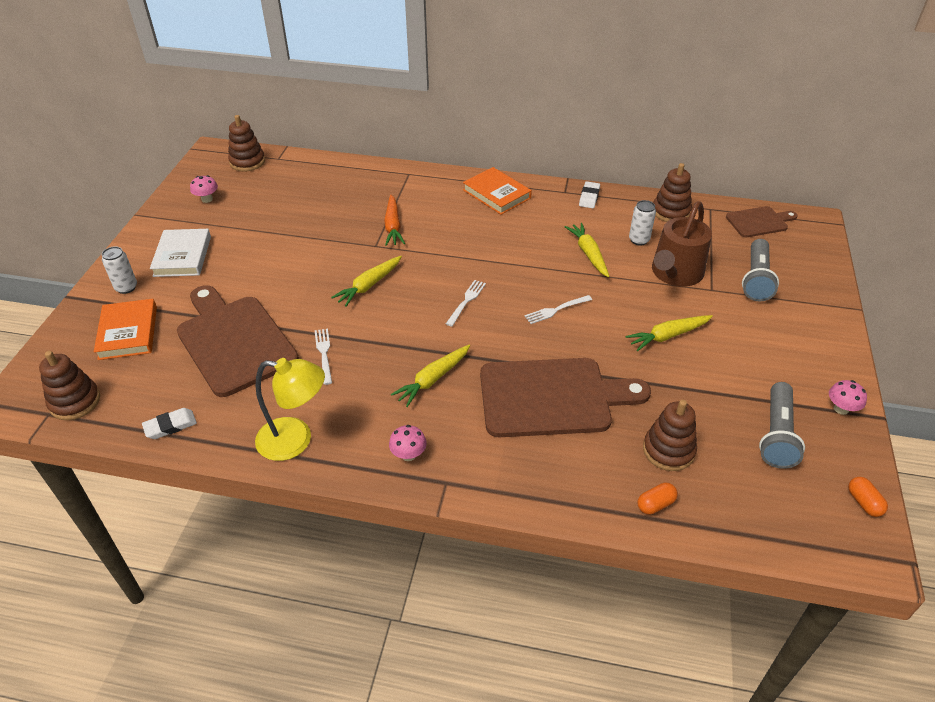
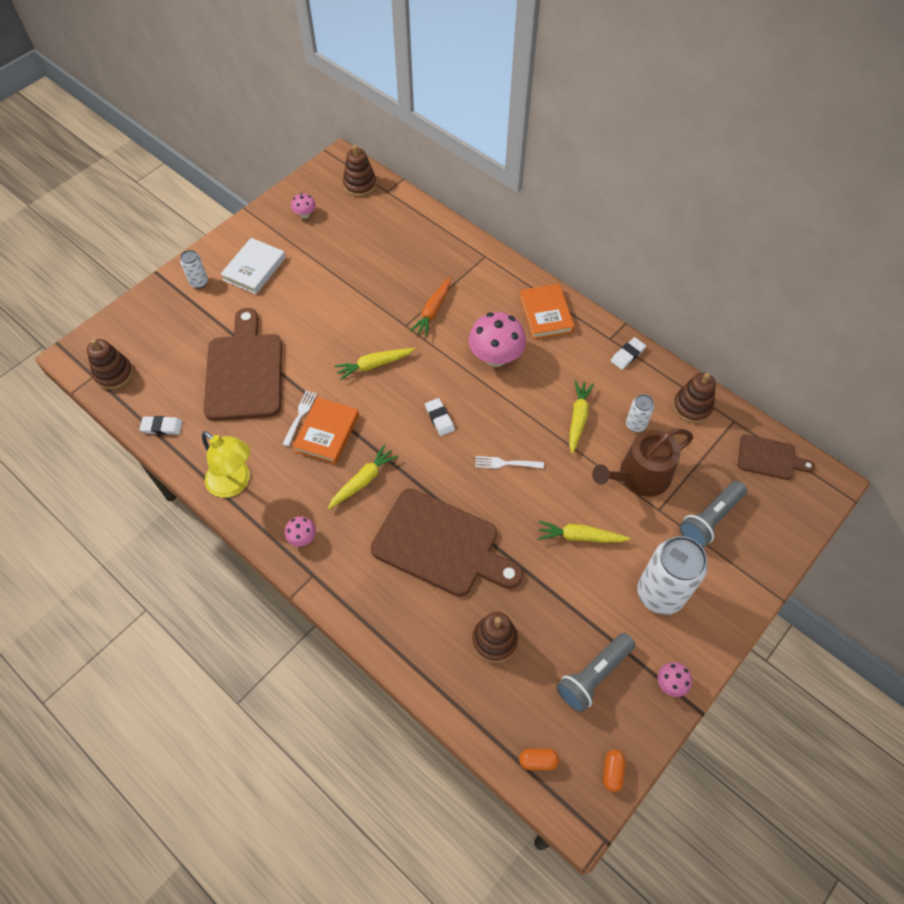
camera: 30 degrees right, 15 degrees up
orange book [94,299,157,360] -> orange book moved to [292,397,359,464]
yellow carrot [391,345,470,407] -> yellow carrot turned 150 degrees clockwise [328,444,399,509]
white fork [446,280,486,327] -> white eraser [425,398,455,436]
orange capsule [637,482,678,515] -> orange capsule moved to [519,749,559,770]
none -> pink mushroom [469,312,526,367]
none -> white can [637,536,708,615]

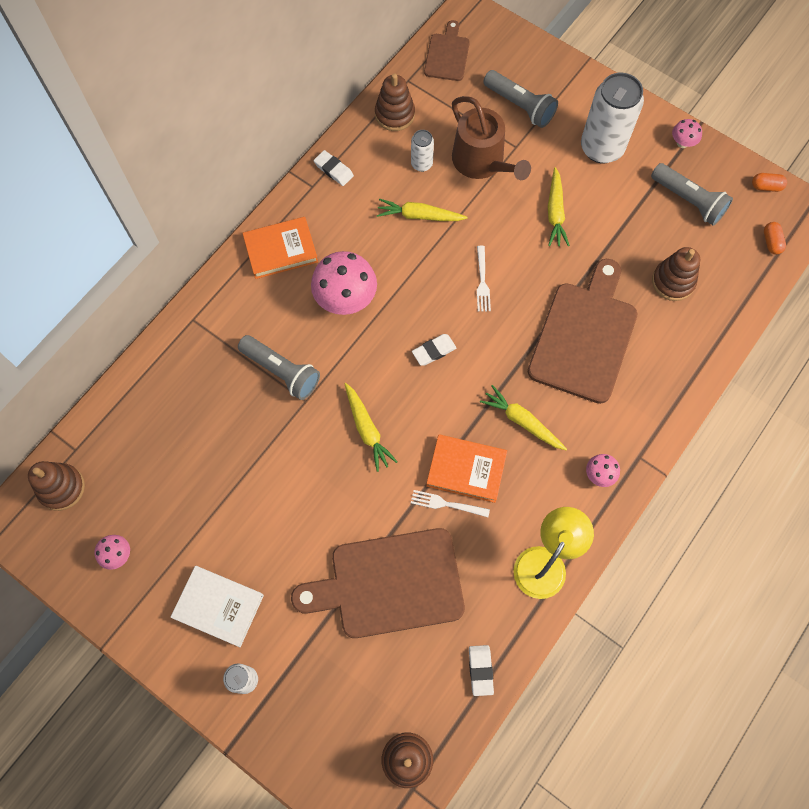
camera: 95 degrees left, 10 degrees up
orange carrot [410,277,451,337] -> grey flashlight [238,335,320,400]

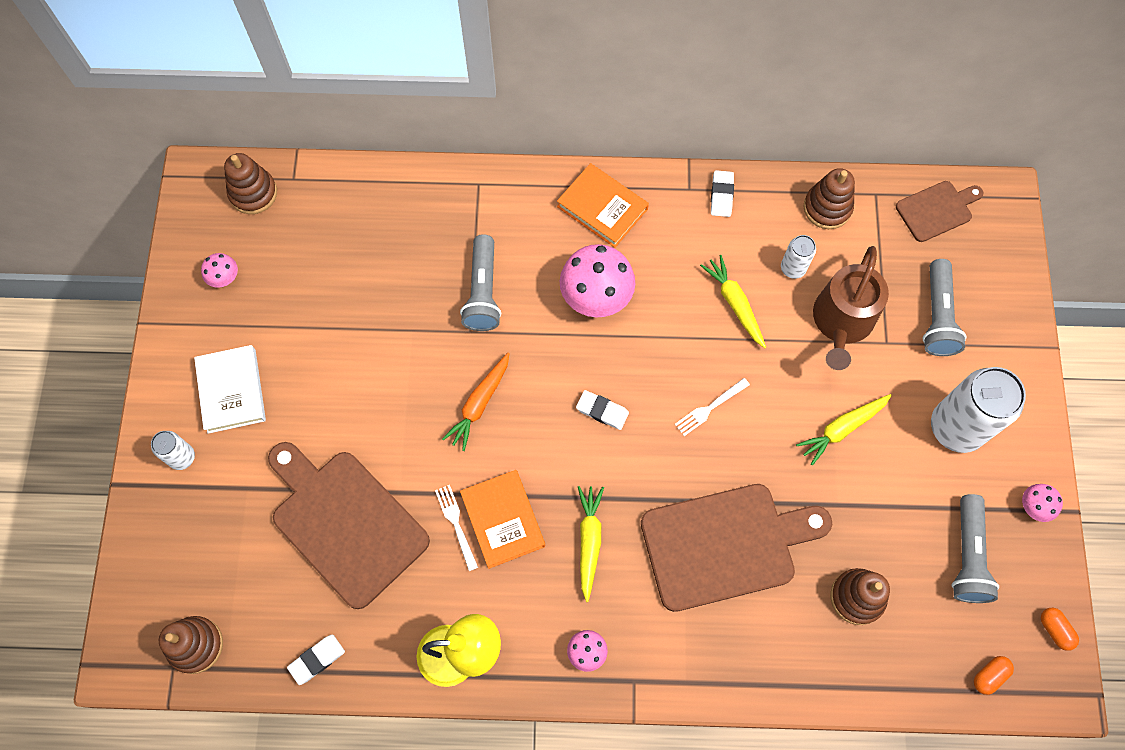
camera: 55 degrees right, 0 degrees up
yellow carrot [344,383,398,472] -> orange carrot [442,353,510,451]

